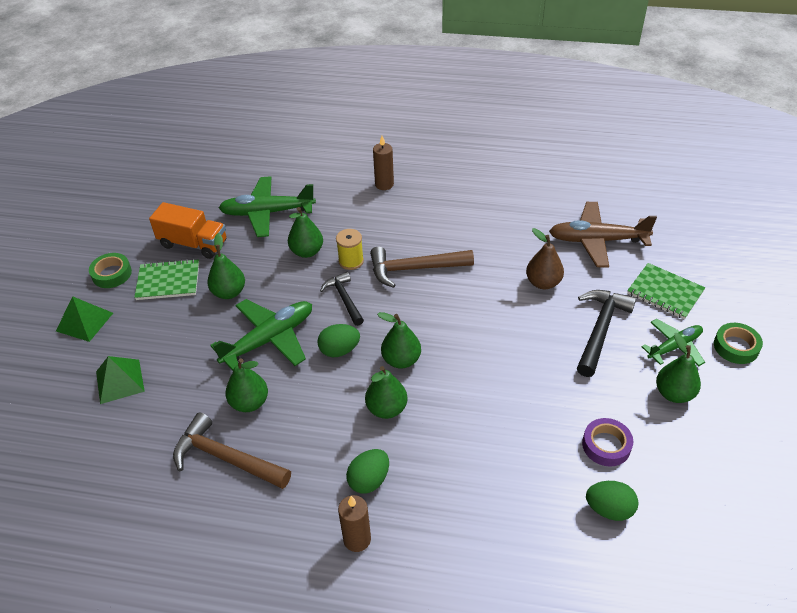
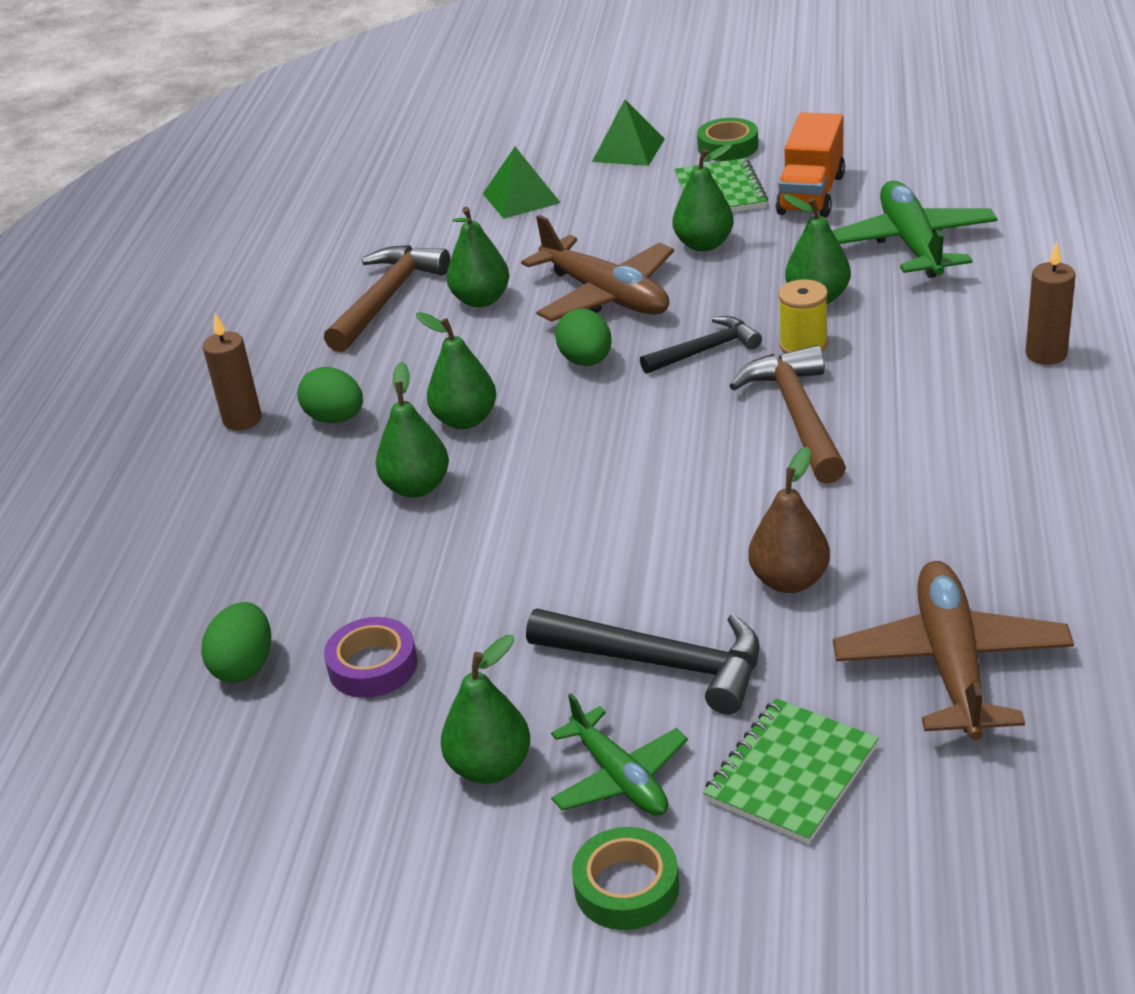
camera: 90 degrees right, 10 degrees down
green plane [210,299,312,371] -> brown plane [521,215,674,322]
green pear [377,312,421,368] -> green pear moved to [376,362,449,498]

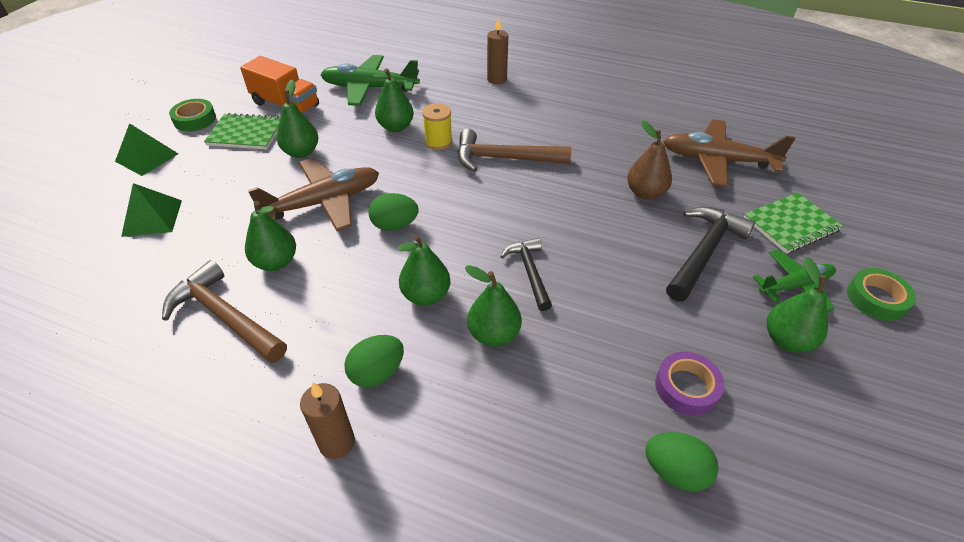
camera: 80 degrees left, 10 degrees up
black hammer [640,316,762,374] -> black hammer moved to [500,238,552,311]
green notebook [703,698,879,844] -> green notebook turned 75 degrees counterclockwise [744,192,843,254]

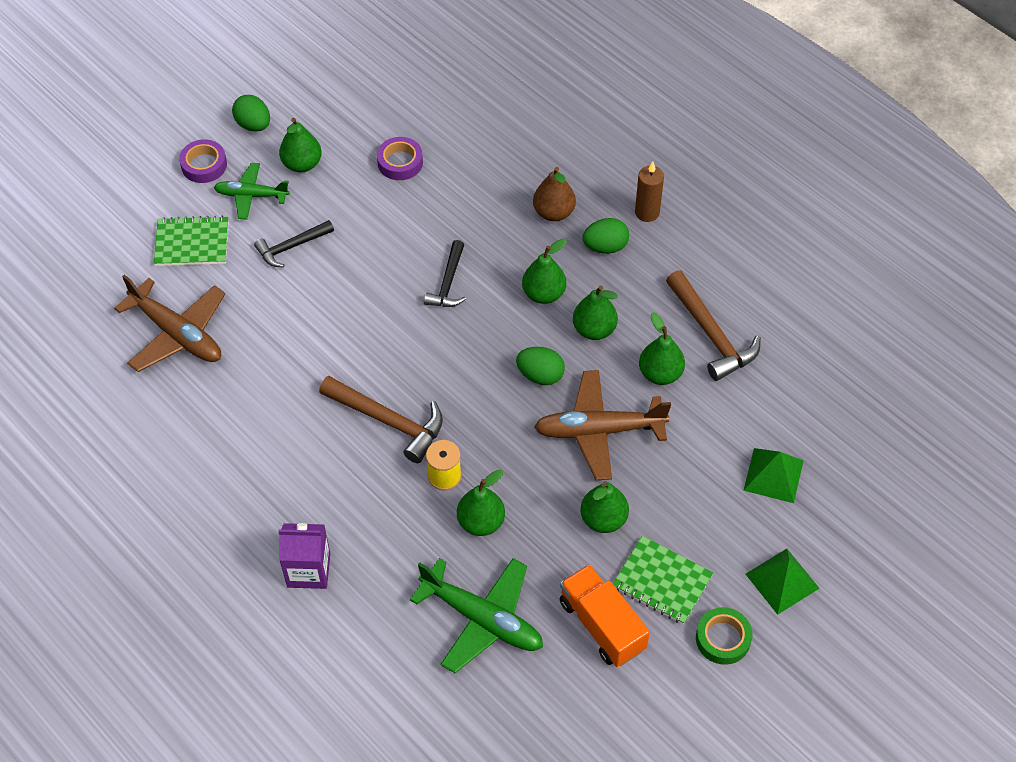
camera: 155 degrees left, 10 degrees up
green pear [465,265,522,347] -> green pear moved to [573,285,618,340]
brown candle [487,17,508,84] -> purple carton [278,523,331,589]
brown pear [627,121,672,200] -> brown pear moved to [533,167,576,221]
green egg [645,432,718,492] -> green egg moved to [232,95,270,131]
black hammer [666,206,755,302] -> black hammer [254,220,334,268], size x0.64
green tape [847,268,916,321] -> purple tape [179,139,227,183]

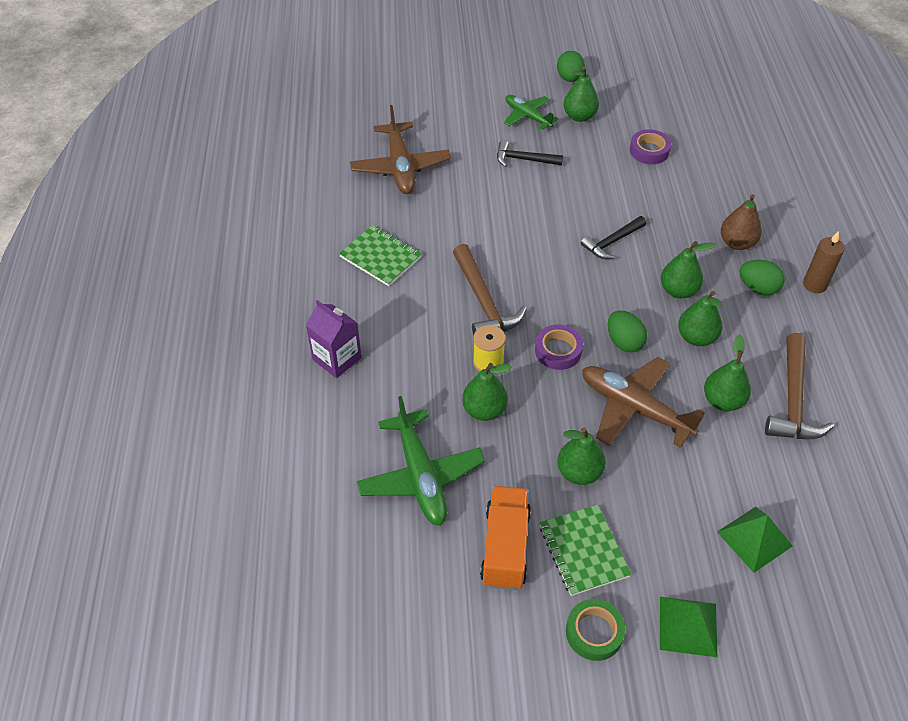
camera: 40 degrees right, 5 degrees down
green notebook [153,215,229,266] -> green notebook moved to [339,225,422,286]
purple tape [179,139,227,183] -> purple tape moved to [535,324,583,370]

